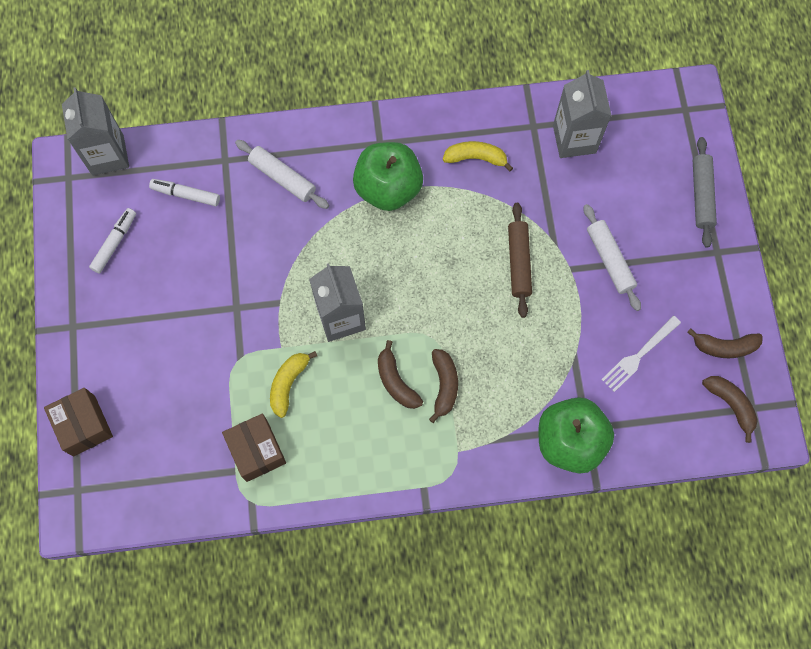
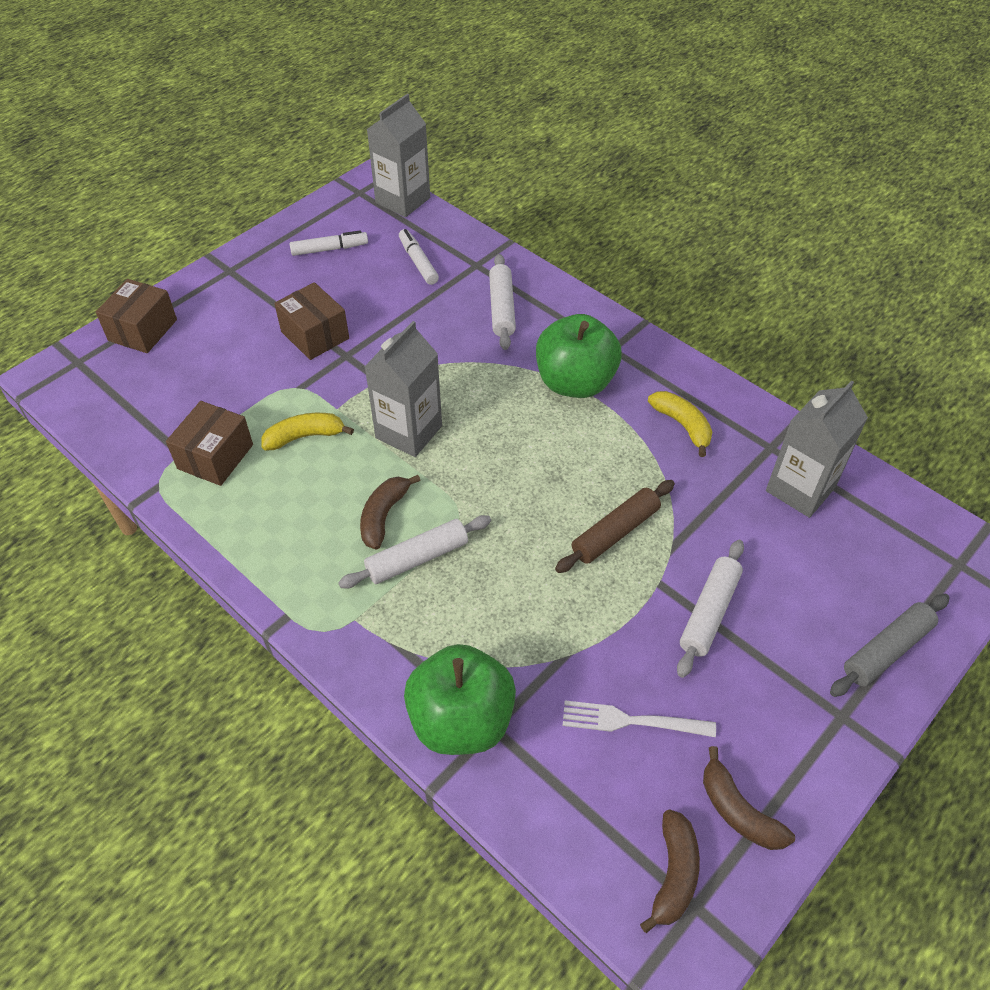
camera: 50 degrees right, 20 degrees down
brown banana [429,349,458,423] -> white rolling pin [338,515,491,589]
none -> brown box [274,282,349,360]

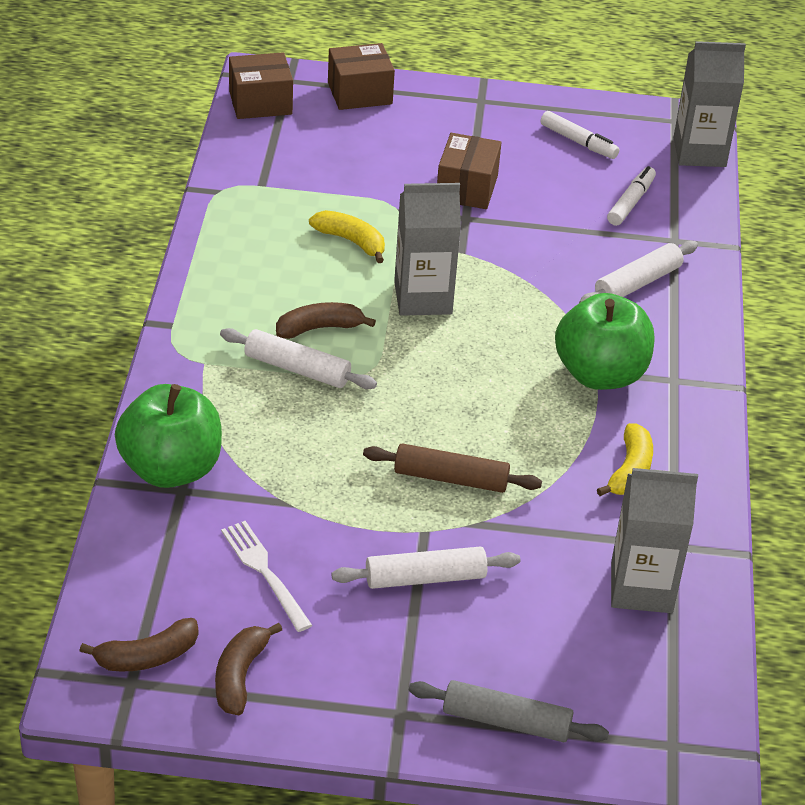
camera: 50 degrees right, 10 degrees down
brown box [166,401,253,486] -> brown box moved to [229,52,293,119]

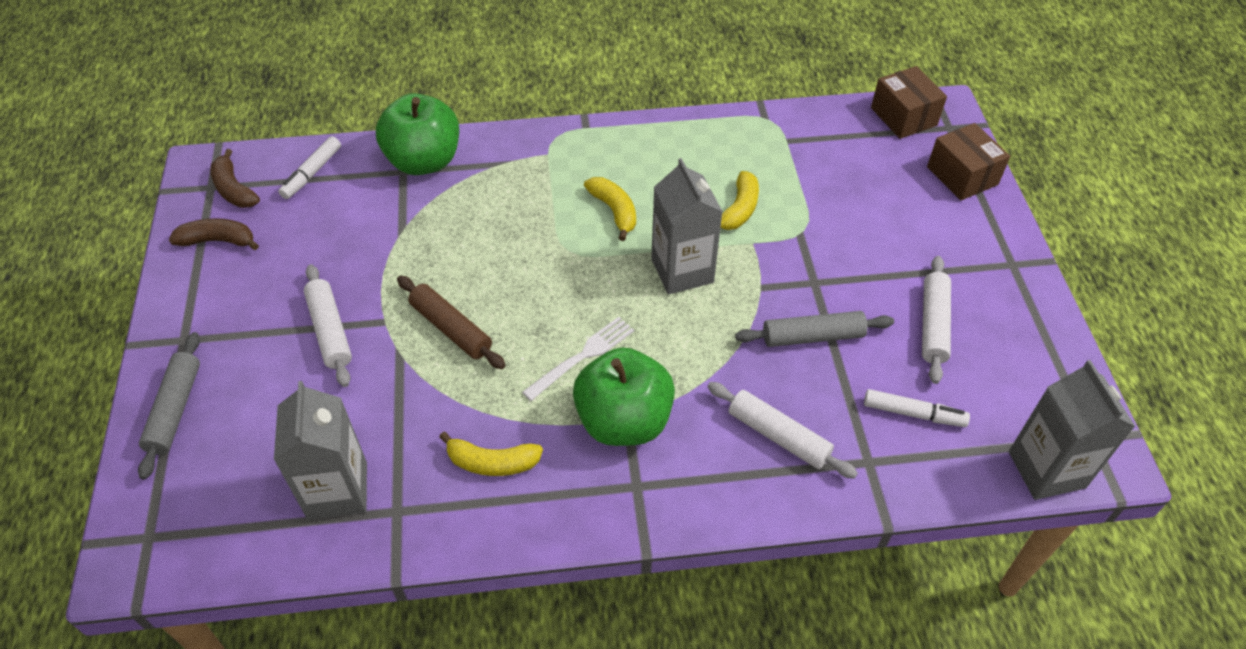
camera: 80 degrees right, 10 degrees up
white rolling pin [220,328,377,389] -> white rolling pin moved to [922,256,951,384]
white fork [221,521,312,632] -> white fork moved to [522,317,634,401]
brown banana [276,302,376,339] -> yellow banana [584,177,636,241]
brown rolling pin [363,443,542,493] -> brown rolling pin turned 45 degrees counterclockwise [397,276,506,369]
brown box [437,133,501,209] -> none
white marker [540,111,620,159] -> white marker moved to [278,136,341,199]
none -> grey rolling pin [735,311,894,347]

